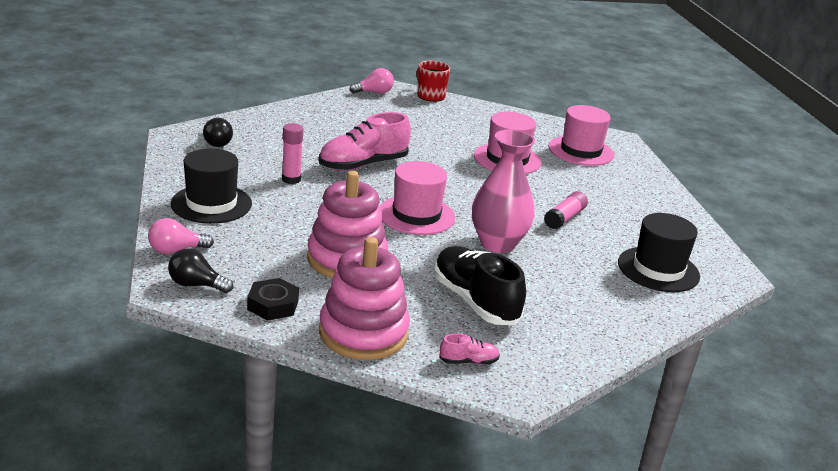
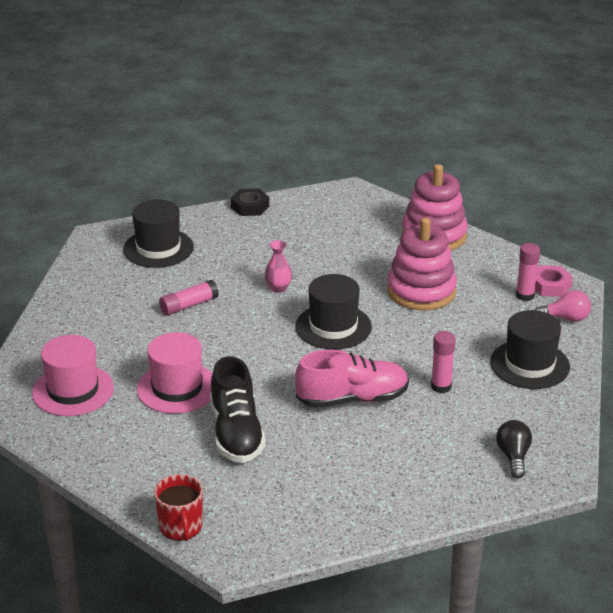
camera: 155 degrees left, 5 degrees up
black light bulb [168,248,233,293] -> pink nut [535,265,573,297]
black nut [247,278,299,321] -> black nut moved to [231,188,269,216]
pink light bulb [350,68,394,94] -> none
pink hat [380,161,455,235] -> black hat [295,274,372,350]
black shoe [434,246,526,325] -> black shoe moved to [210,356,266,463]
pink shoe [439,333,500,364] -> none
pink vase [472,130,535,253] -> pink vase [265,240,292,293], size x0.49
none -> pink glue stick [516,243,540,301]

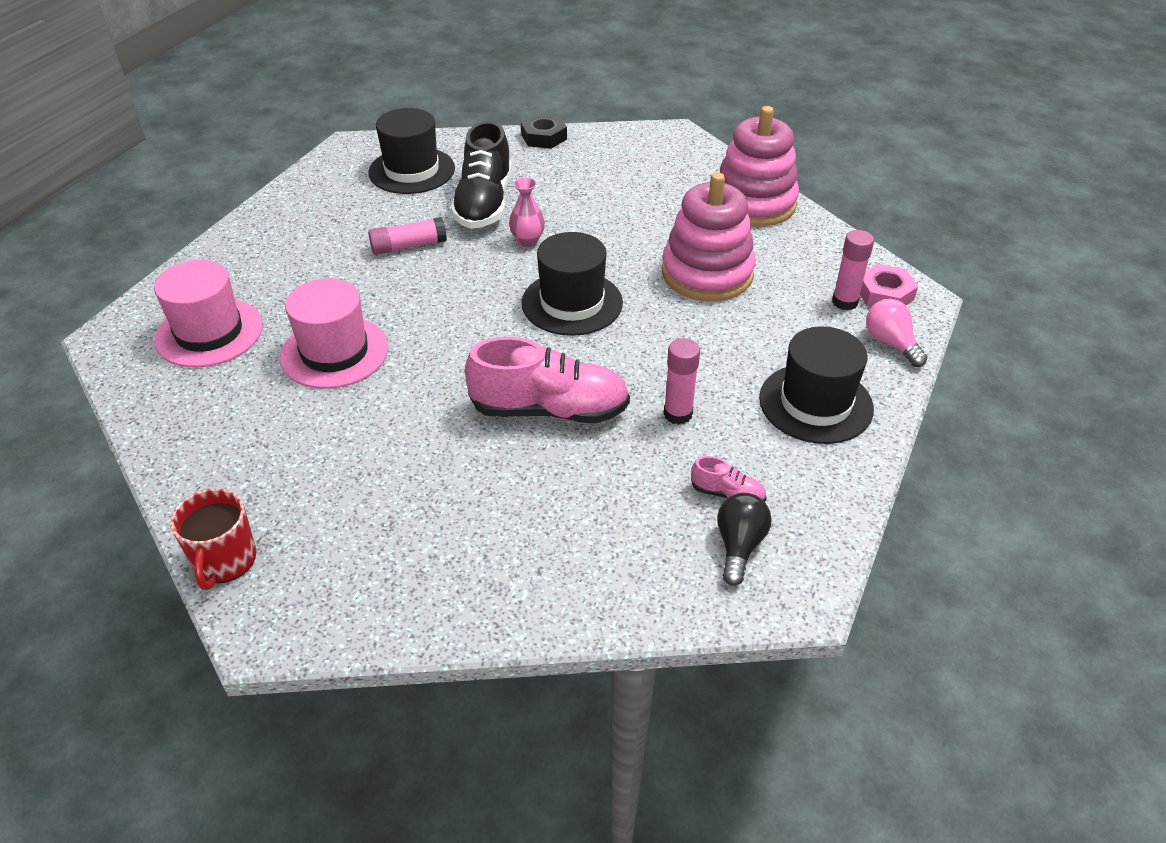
camera: 15 degrees right, 10 degrees up
black shoe [210,356,266,463] -> black shoe moved to [450,121,512,229]
pink light bulb [535,290,591,322] -> pink light bulb turned 135 degrees counterclockwise [866,299,927,367]
none -> pink shoe [691,456,766,502]

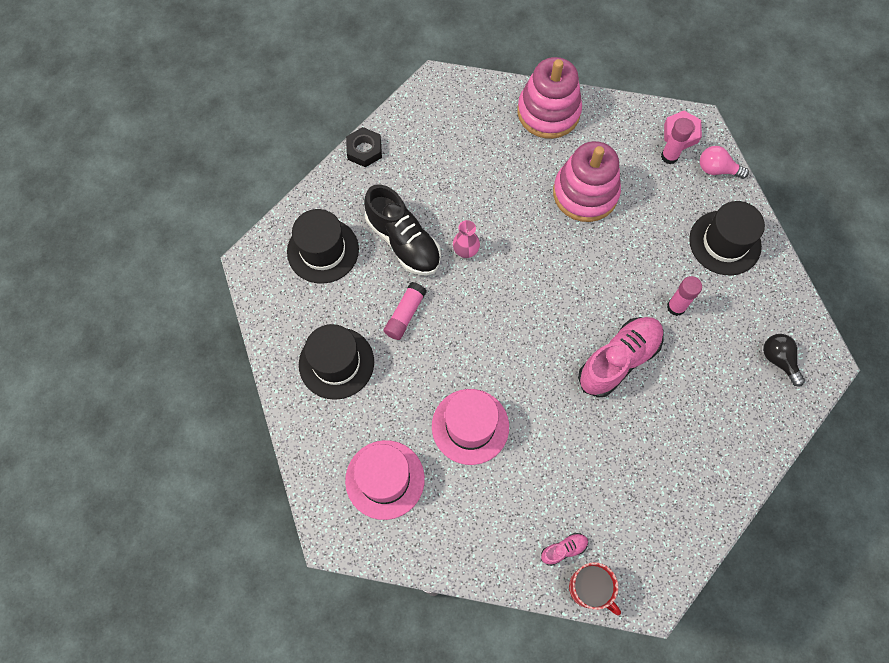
camera: 45 degrees left, 25 degrees up
black hat [521,232,623,336] -> black hat moved to [299,324,374,400]
pink shoe [691,456,766,502] -> pink shoe moved to [541,533,588,566]

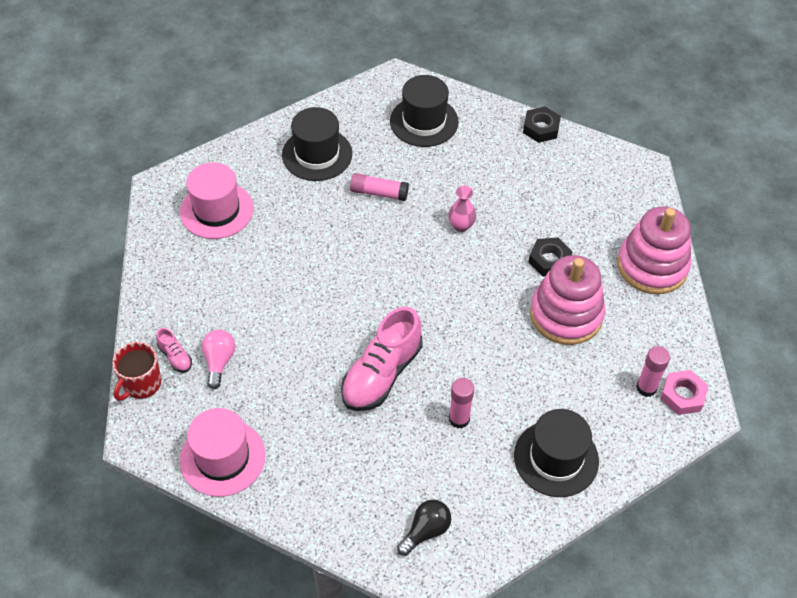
camera: 75 degrees right, 15 degrees down
black shoe [364,184,441,276] -> none
pink hat [432,389,509,465] -> pink hat moved to [180,408,265,497]
pink shoe [578,317,664,398] -> pink shoe turned 90 degrees clockwise [341,307,423,411]
pink light bulb [700,146,749,179] -> pink light bulb moved to [202,330,235,389]
none -> black nut [529,237,573,277]

